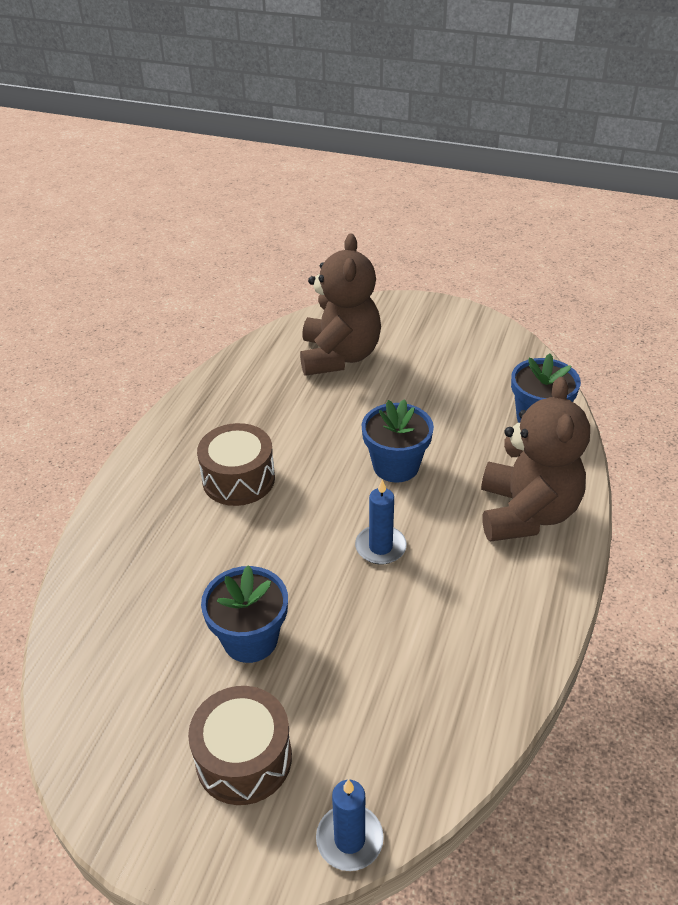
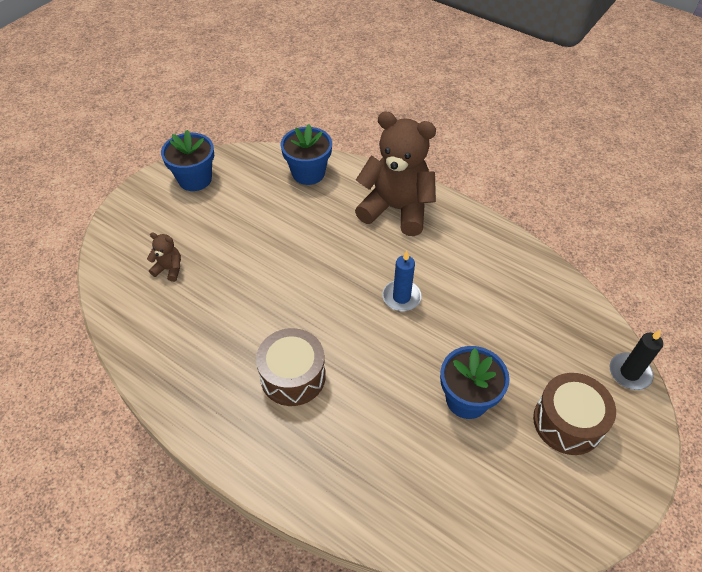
camera: 75 degrees left, 10 degrees up
brown teddy bear [300,234,381,376] -> brown teddy bear [147,232,181,282], size x0.41
blue candle [316,779,384,871] -> black candle [610,330,663,390]
blue flower pot [362,399,434,482] -> blue flower pot moved to [161,130,214,191]

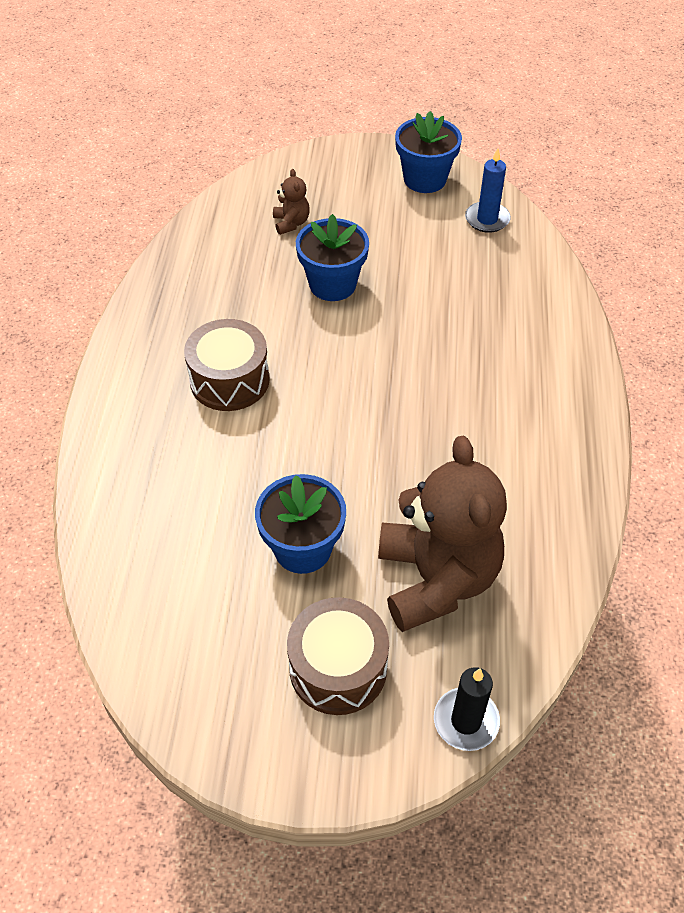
camera: 60 degrees right, 0 degrees up
blue flower pot [280,124,332,185] -> blue flower pot moved to [296,214,369,301]
brown teddy bear [355,111,436,236] -> brown teddy bear moved to [378,436,507,632]
blue candle [382,251,422,311] -> blue candle moved to [465,148,511,233]

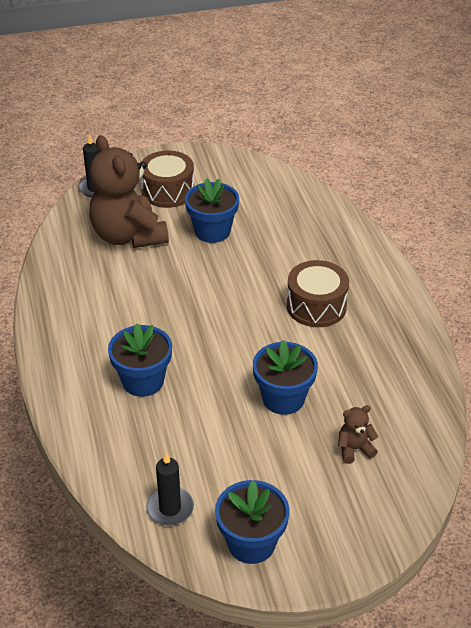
camera: 160 degrees right, 10 degrees down
brown teddy bear [273,169,310,235] -> brown teddy bear turned 105 degrees clockwise [338,405,378,464]
blue candle [465,148,511,233] -> black candle [146,452,194,526]
none -> blue flower pot [108,323,172,397]

